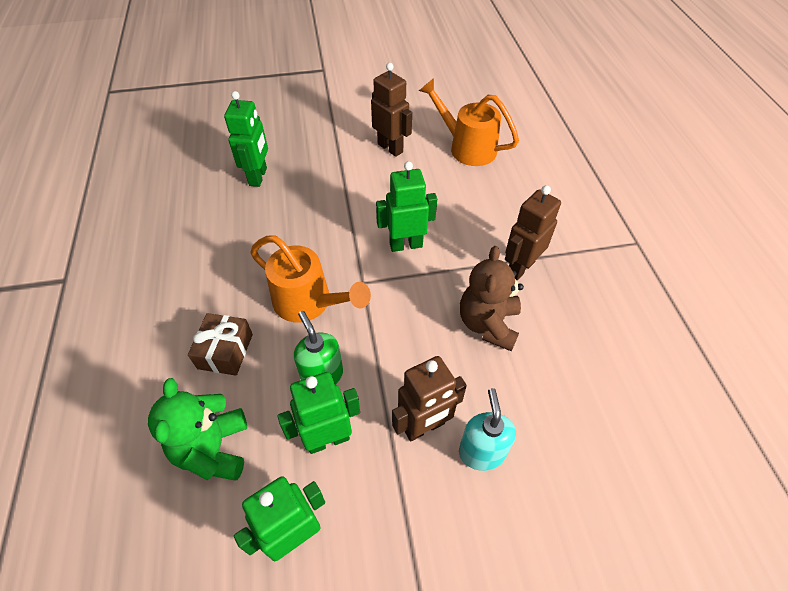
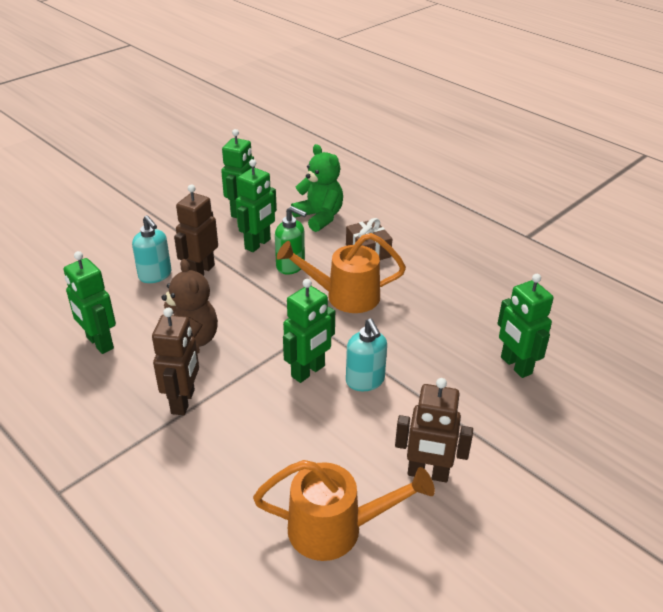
camera: 145 degrees right, 15 degrees down
none -> green robot [63,251,116,354]
none -> turquoise soap dispenser [346,318,387,391]

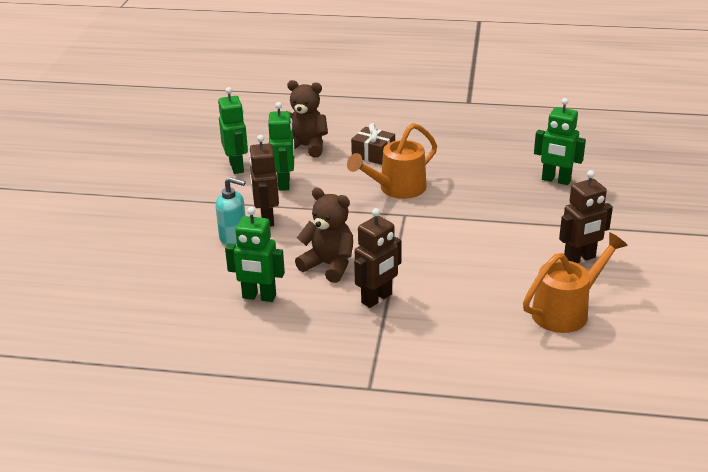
camera: 35 degrees left, 5 degrees down
brown robot [152,308,199,415] -> brown robot turned 75 degrees clockwise [354,208,402,308]
green soap dispenser [275,206,307,275] -> none
green robot [283,279,335,383] -> none
green teddy bear [291,144,343,232] -> brown teddy bear [287,80,328,158]
turquoise soap dispenser [346,318,387,391] -> none

